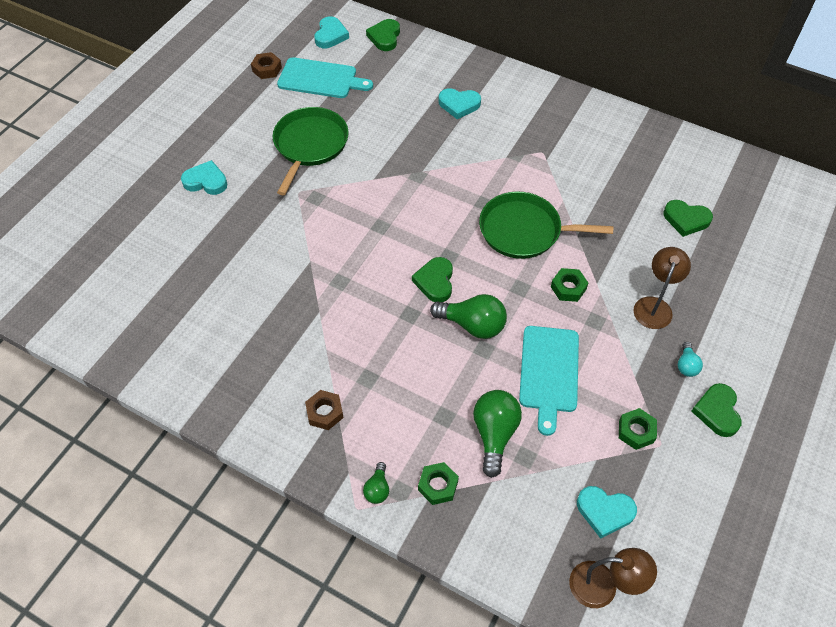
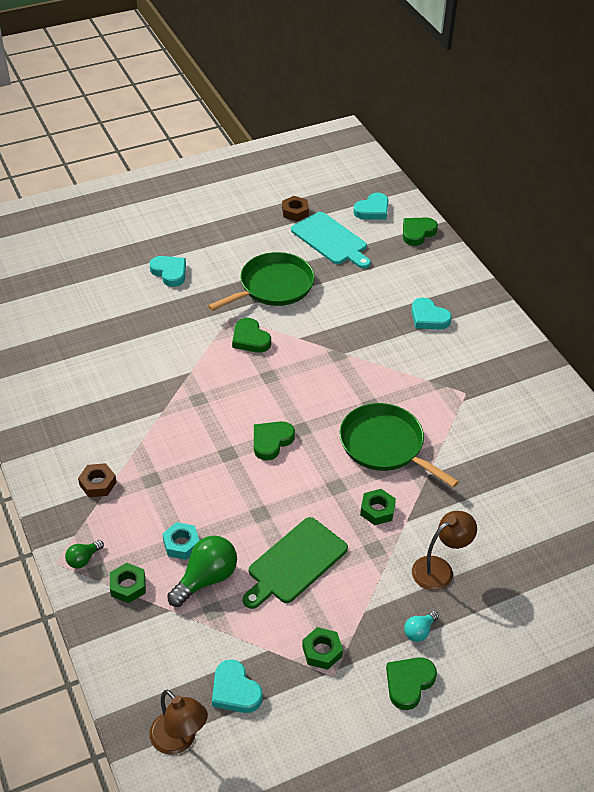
camera: 35 degrees right, 10 degrees down
green light bulb [430,294,507,339] -> none
turquoise cutting board [519,326,579,436] -> green cutting board [243,517,348,609]
green heart [663,200,713,237] -> green heart moved to [232,318,271,353]
none -> turquoise nut [163,522,199,560]

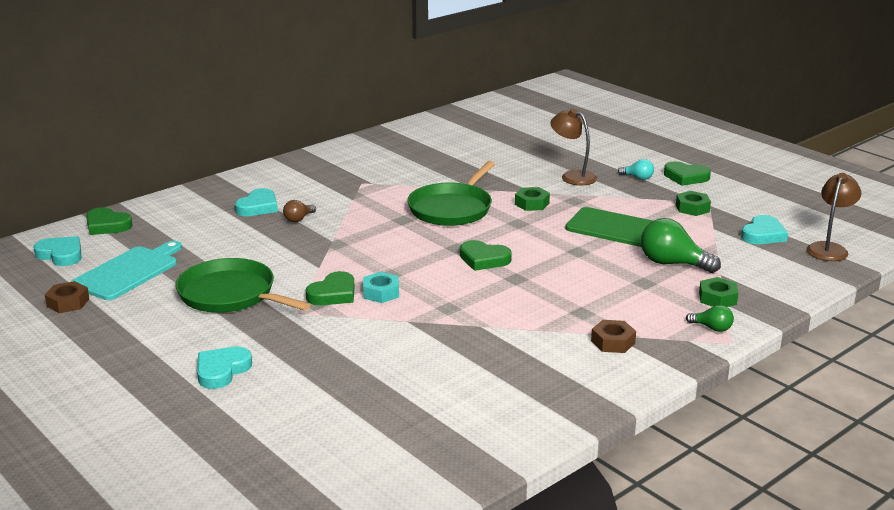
camera: 105 degrees left, 20 degrees down
turquoise nut [163,522,199,560] -> turquoise nut moved to [363,272,399,303]
none -> brown light bulb [283,200,316,222]

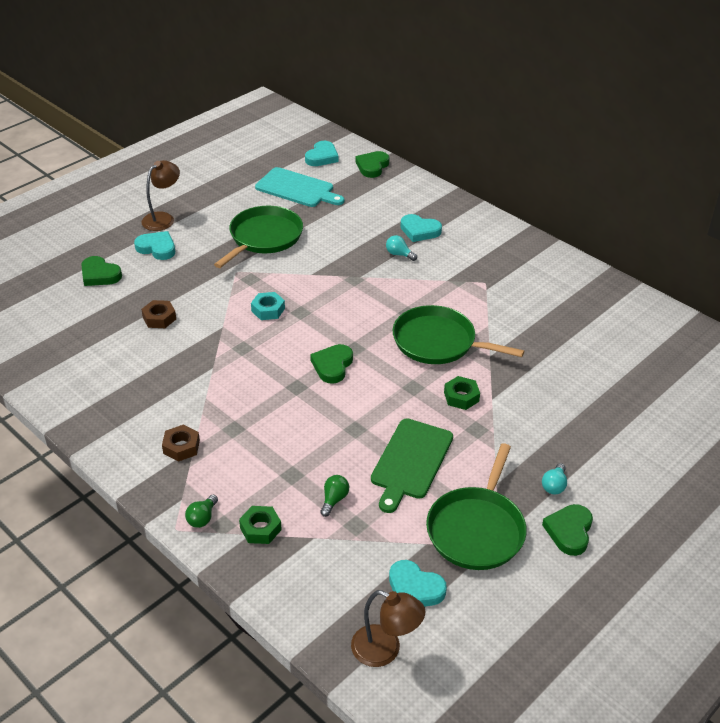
camera: 85 degrees right, 15 degrees up
brown nut [45,281,89,313] -> brown nut moved to [141,300,176,328]
brown light bulb [283,200,316,222] -> turquoise light bulb [386,235,417,261]
green heart [306,271,355,305] -> green heart moved to [81,256,122,286]
brown lamp [550,109,597,185] -> brown lamp moved to [141,160,180,231]
green light bulb [641,218,721,273] -> green light bulb [320,475,349,517], size x0.52
green nut [676,191,711,216] -> green pan [426,443,527,570]

